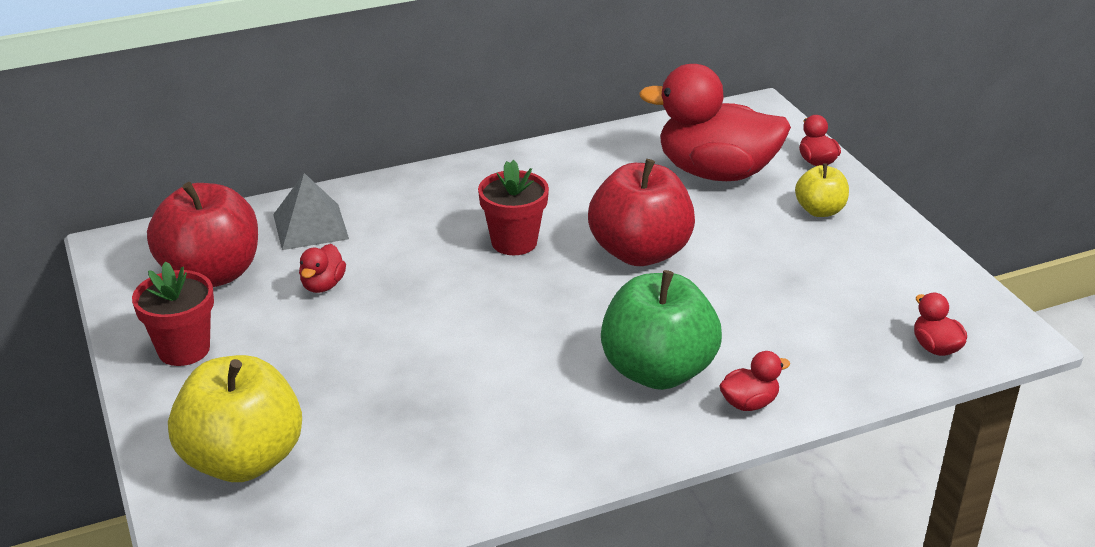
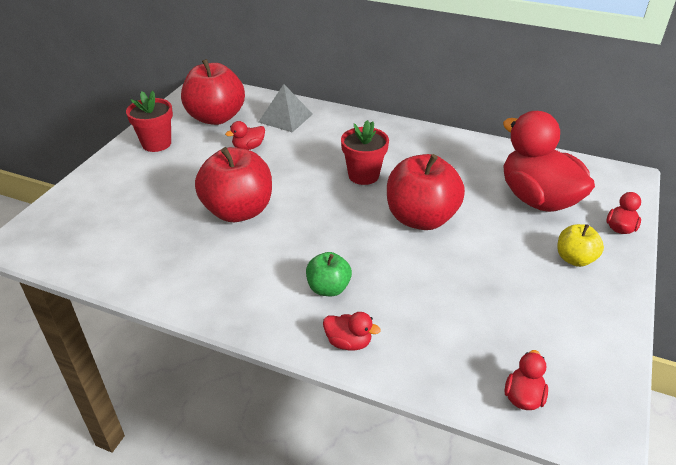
camera: 45 degrees right, 5 degrees up
yellow apple [168,355,302,482] -> none
green apple [601,270,722,390] -> green apple [306,252,352,296], size x0.53
none -> red apple [195,147,272,222]

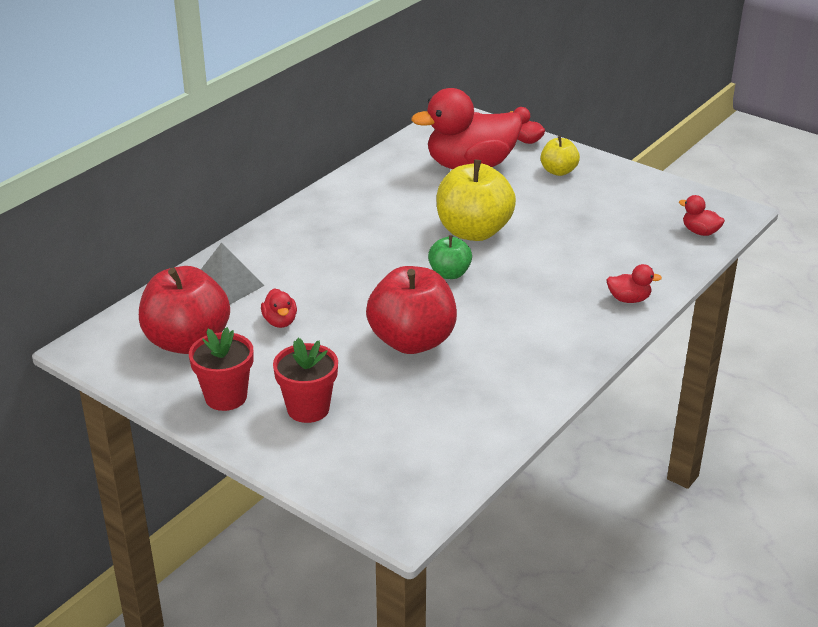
camera: 75 degrees left, 5 degrees down
green apple [306,252,352,296] -> green apple moved to [428,235,472,279]
red duck [323,312,381,351] -> red duck turned 60 degrees clockwise [606,264,662,303]
red flower pot [341,120,389,185] -> red flower pot moved to [273,338,338,423]
red apple [387,154,465,230] -> yellow apple [436,160,516,241]

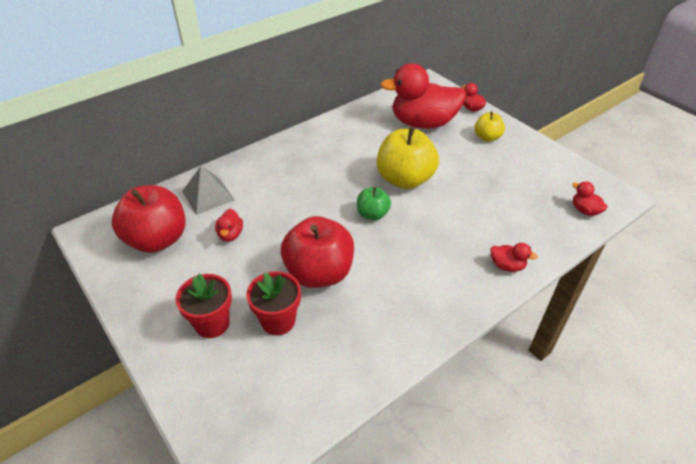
camera: 15 degrees right, 10 degrees up
red flower pot [189,327,253,411] -> red flower pot moved to [246,271,301,335]

